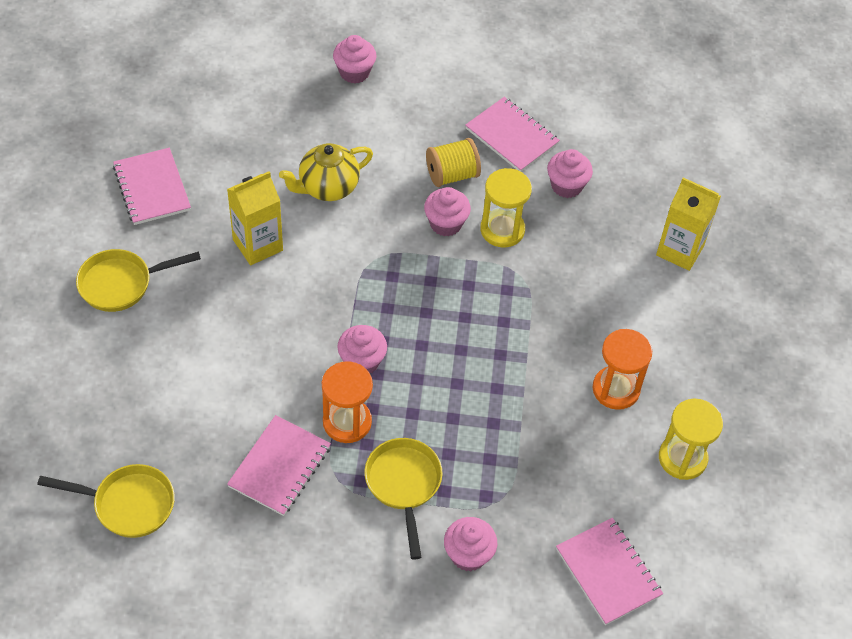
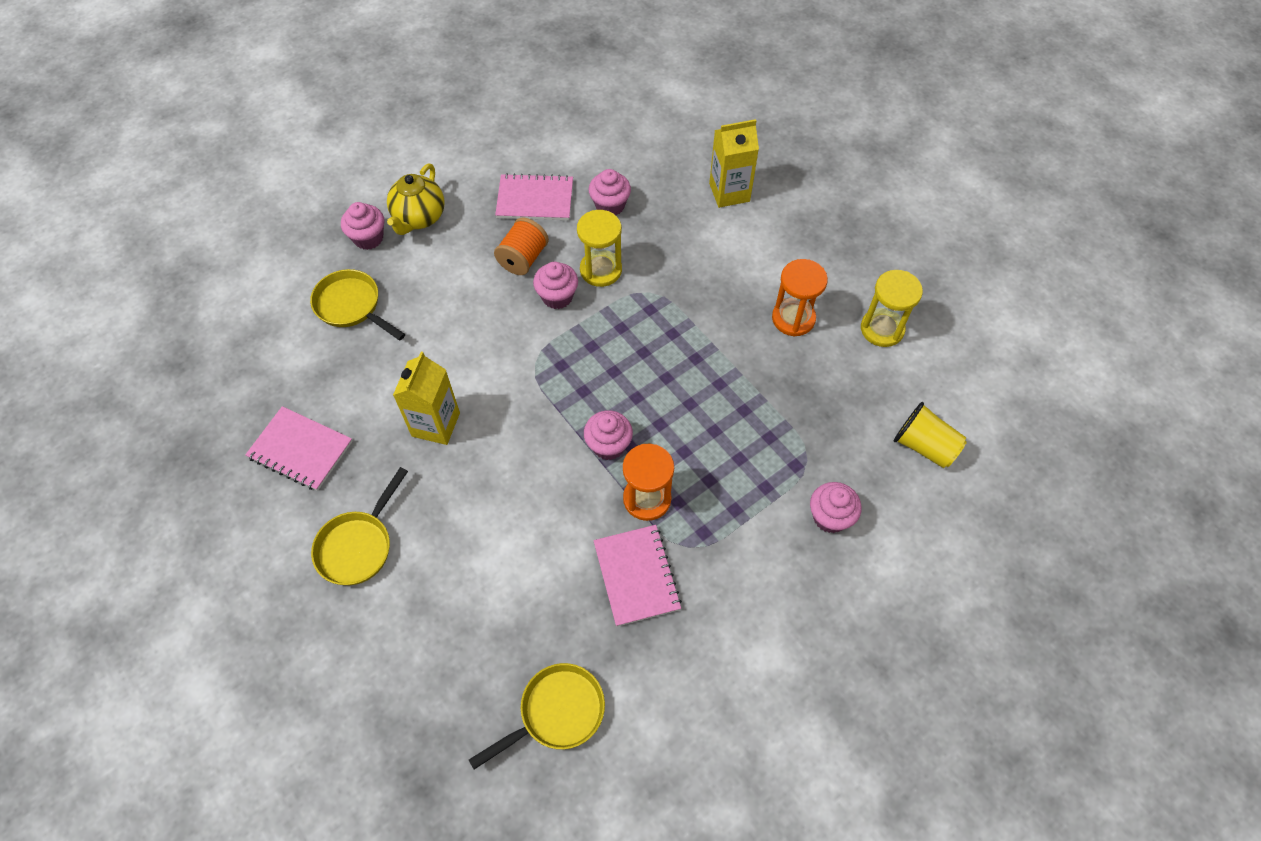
camera: 40 degrees left, 5 degrees up
yellow teapot [279,143,373,201] -> yellow teapot moved to [387,164,445,235]
yellow pan [365,438,443,560] -> yellow pan moved to [310,269,405,340]
yellow spool [426,138,481,187] -> orange spool [494,218,549,275]
pink notebook [556,518,663,625] -> yellow cup [894,402,967,468]

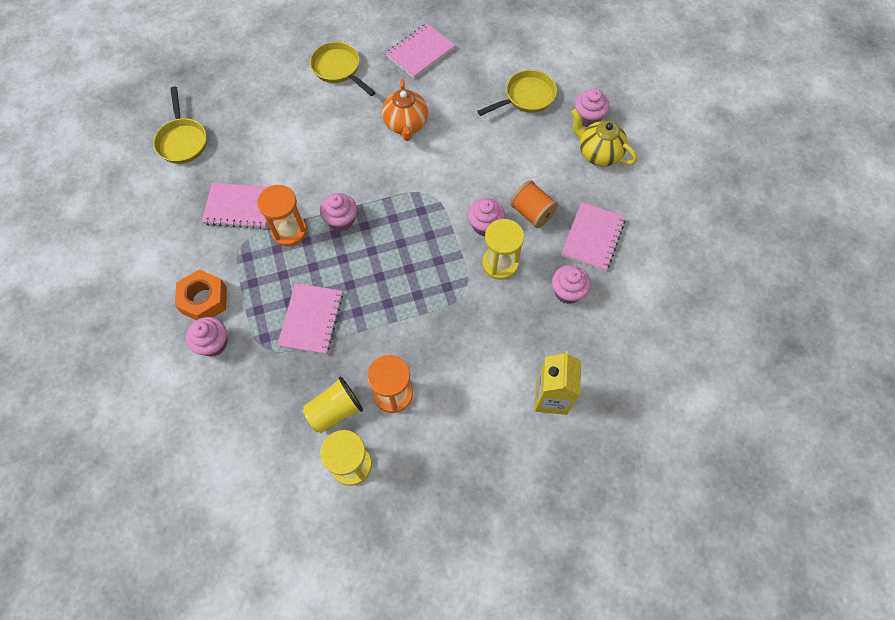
camera: 110 degrees right, 5 degrees up
yellow carton [393,352,460,445] -> orange teapot [382,79,428,141]
yellow cup [894,402,967,468] -> yellow cup moved to [303,377,363,433]
none -> orange nut [175,269,227,320]
none -> pink notebook [277,283,343,354]

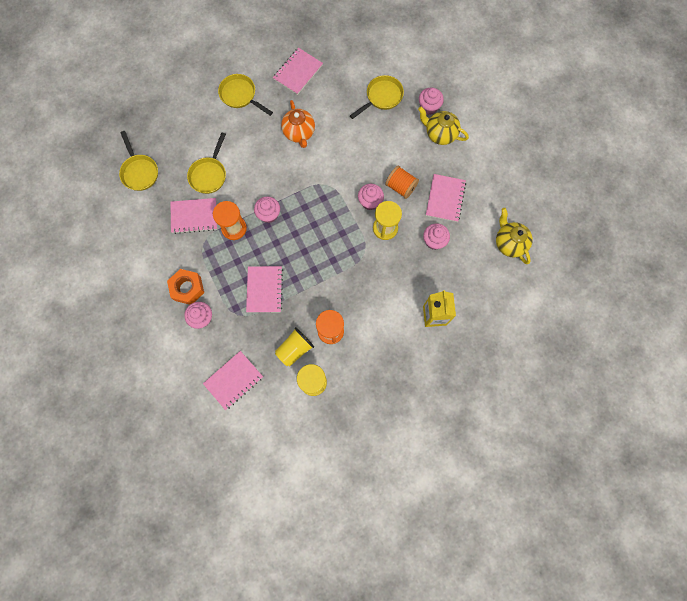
camera: 10 degrees left, 10 degrees up
none -> yellow pan [187,133,226,194]
none -> pink notebook [203,351,263,410]
none -> yellow teapot [496,208,533,264]

